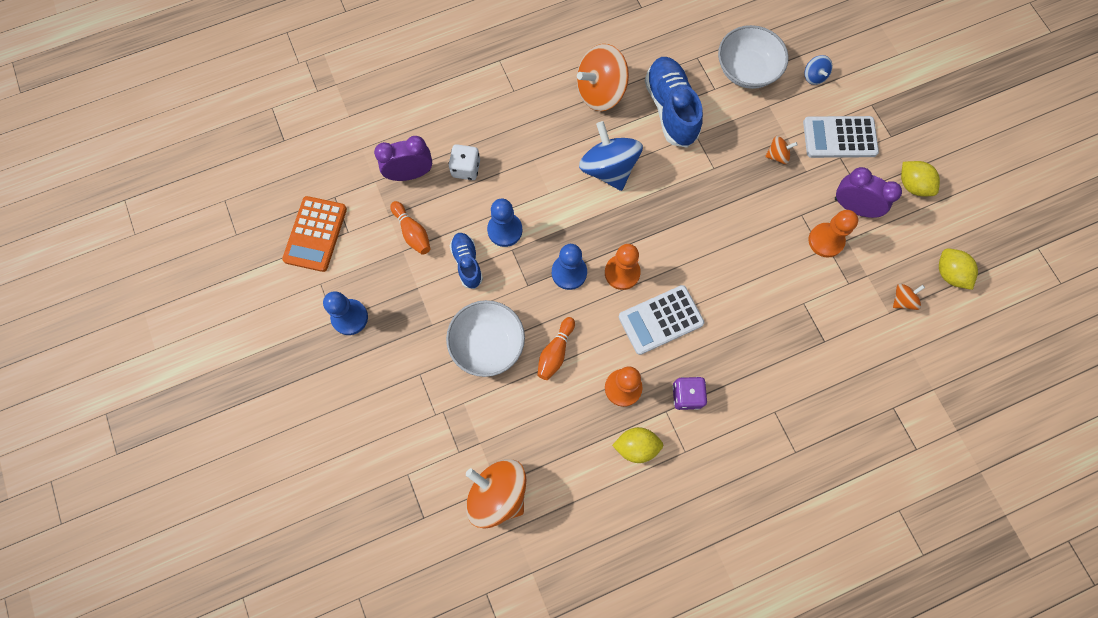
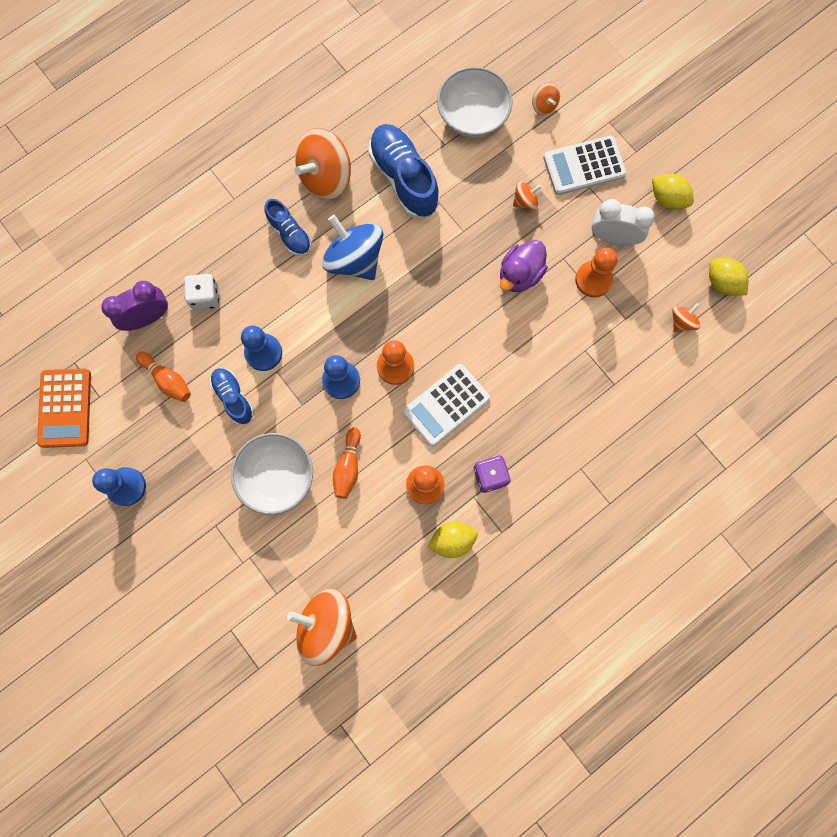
camera: 15 degrees left, 5 degrees up
blue spinning top [805,55,832,85] -> orange spinning top [532,82,560,115]
purple clock [835,167,902,218] -> white clock [591,199,655,245]
none -> blue shoe [264,199,311,256]
none -> purple duck [500,240,548,292]

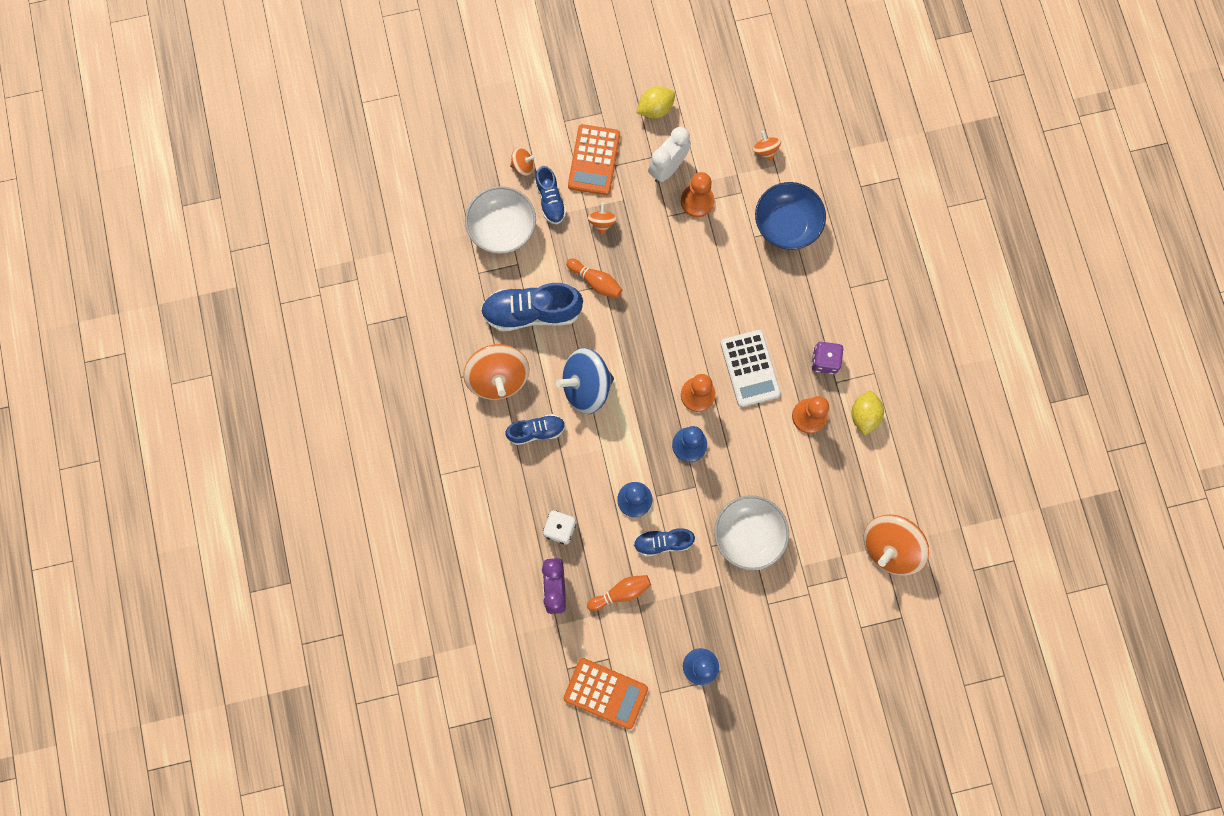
camera: 65 degrees left, 0 degrees up
orange bowling pin [333,427,361,499] -> orange bowling pin moved to [566,259,622,298]
purple duck [500,240,548,292] -> none
white calculator [543,136,627,195] -> orange calculator [568,124,620,195]
yellow lemon [709,258,749,296] -> none
none -> blue shoe [535,166,566,224]
none -> blue bowl [755,182,826,250]

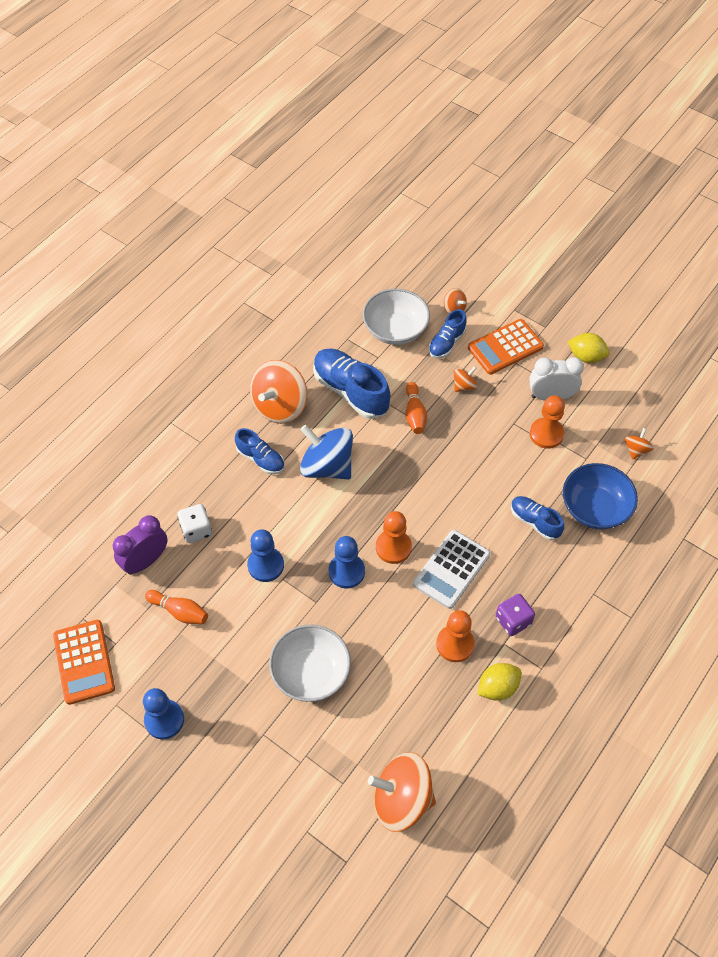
camera: 50 degrees right, 20 degrees down
blue shoe [634,528,695,556] -> blue shoe moved to [511,496,564,540]

